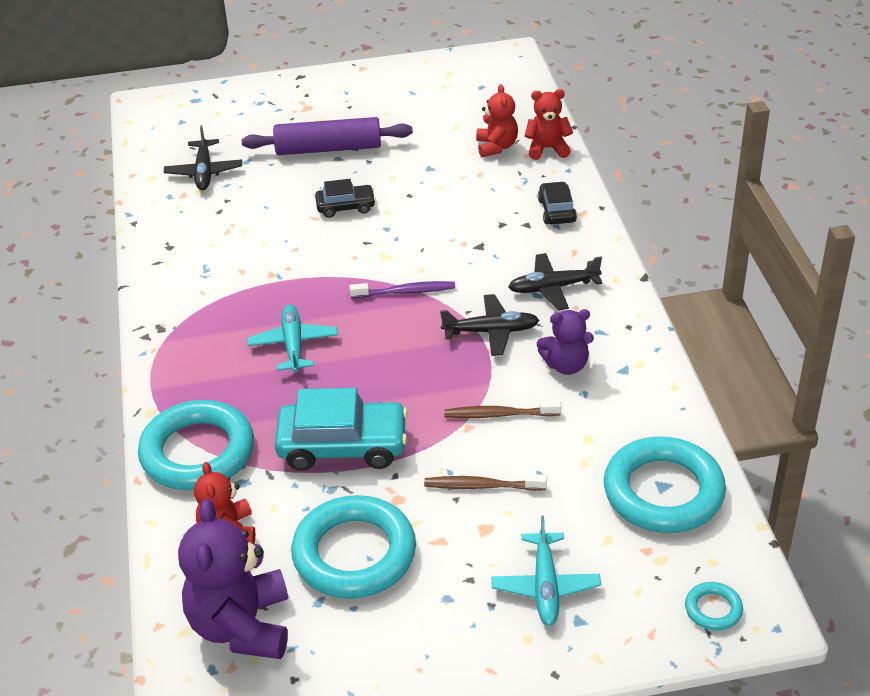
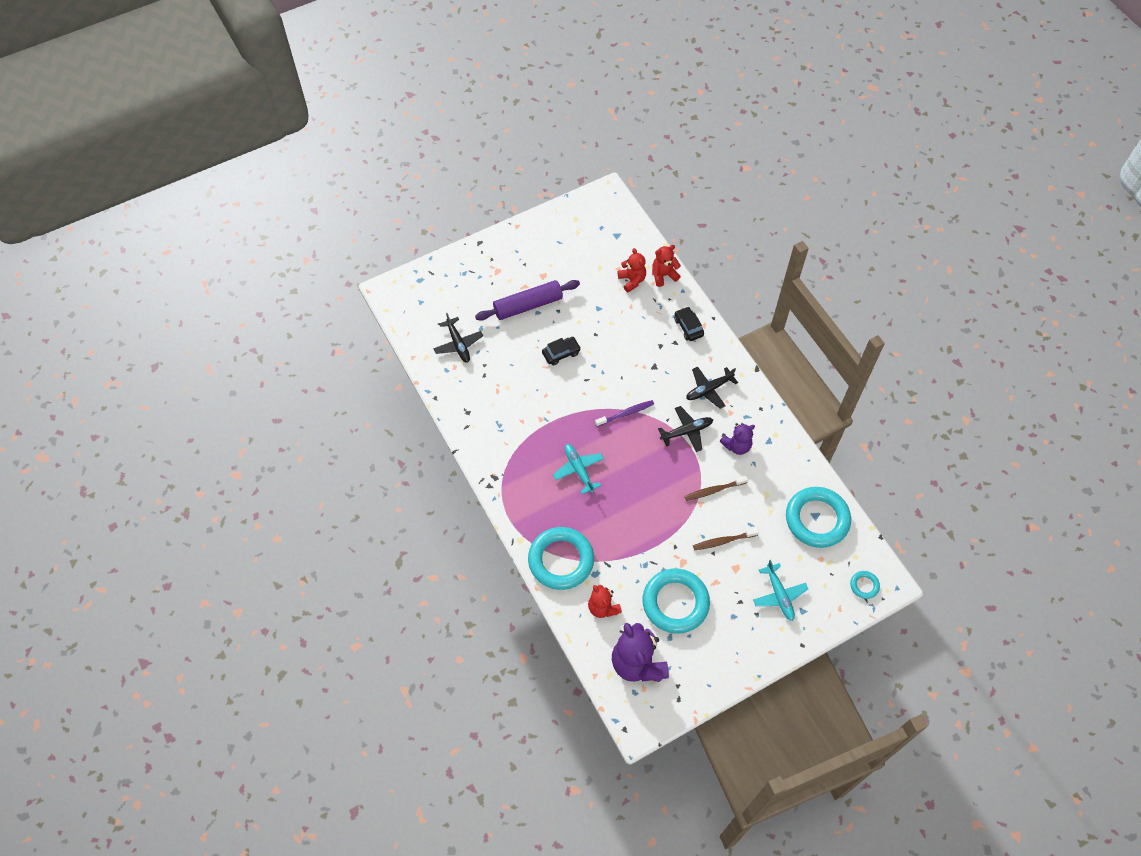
camera: 20 degrees left, 20 degrees up
turquoise car [275,388,408,471] -> none

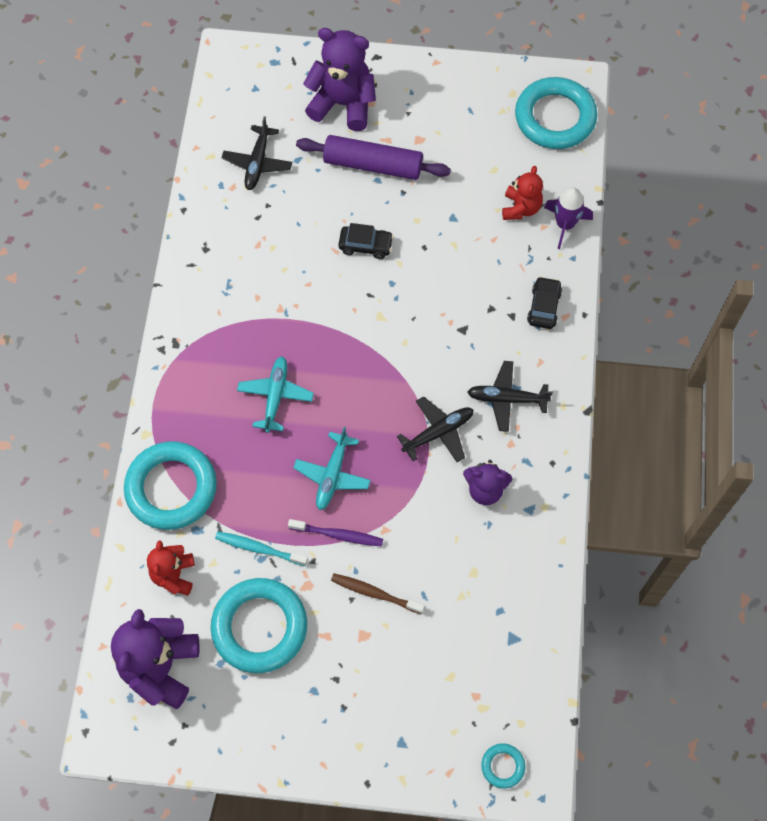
camera: 35 degrees right, 5 degrees up
purple toothbrush [595,400,654,427] -> purple toothbrush moved to [288,519,383,547]
red teddy bear [652,245,681,287] -> purple rocket [544,187,593,249]
black plane [658,406,713,452] -> black plane turned 45 degrees counterclockwise [397,396,474,462]
brown toothbrush [685,476,748,501] -> none
turquoise plane [753,560,808,621] -> turquoise plane moved to [293,427,371,510]
turquoise ring [786,487,851,548] -> turquoise ring moved to [515,77,597,149]
none -> turquoise toothbrush [215,531,308,566]
none -> purple teddy bear [303,28,376,131]

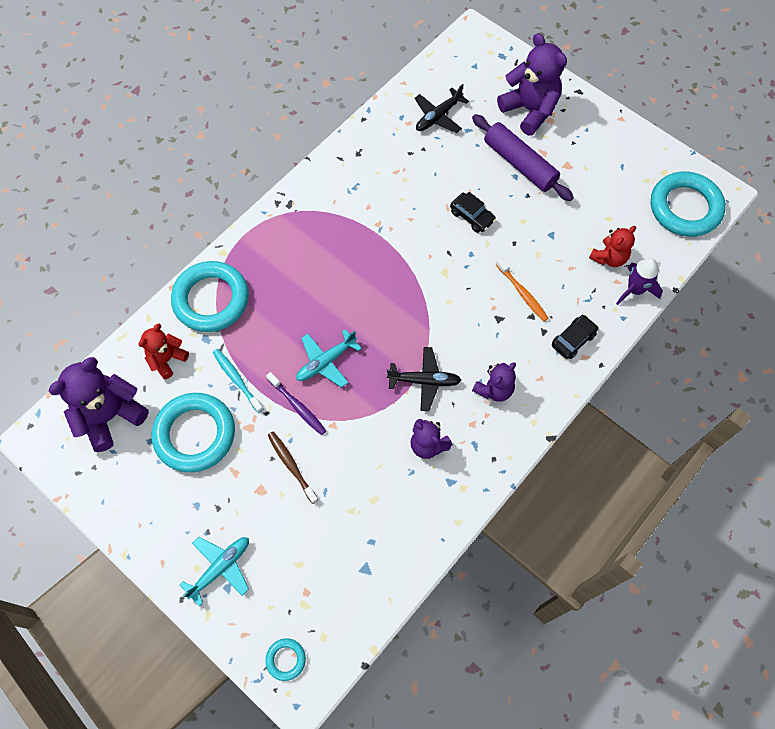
camera: 35 degrees right, 0 degrees up
turquoise plane [237,356,314,433] -> turquoise plane moved to [180,537,249,607]
black plane [467,361,553,432] -> purple teddy bear [472,362,516,402]
none -> orange toothbrush [495,258,549,322]

